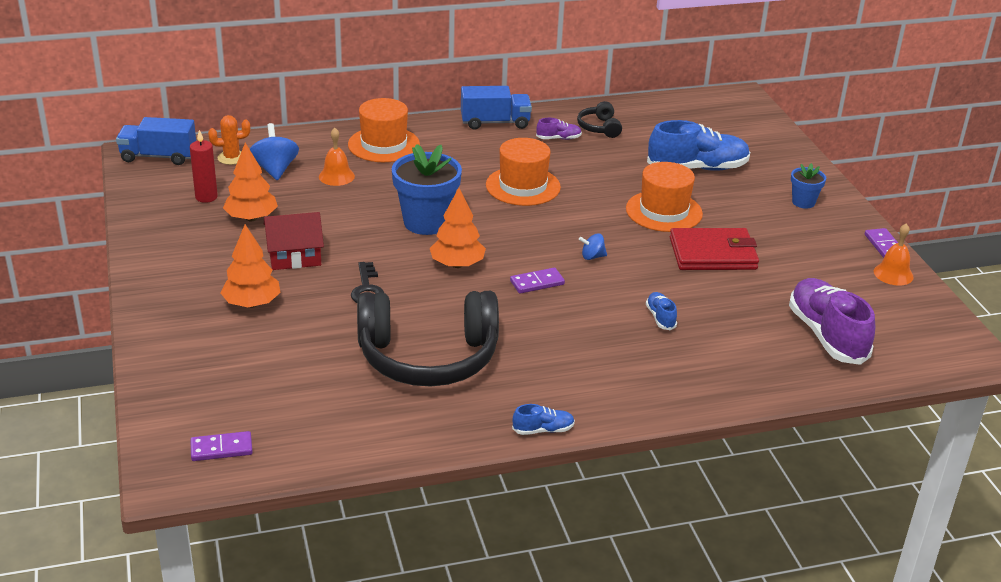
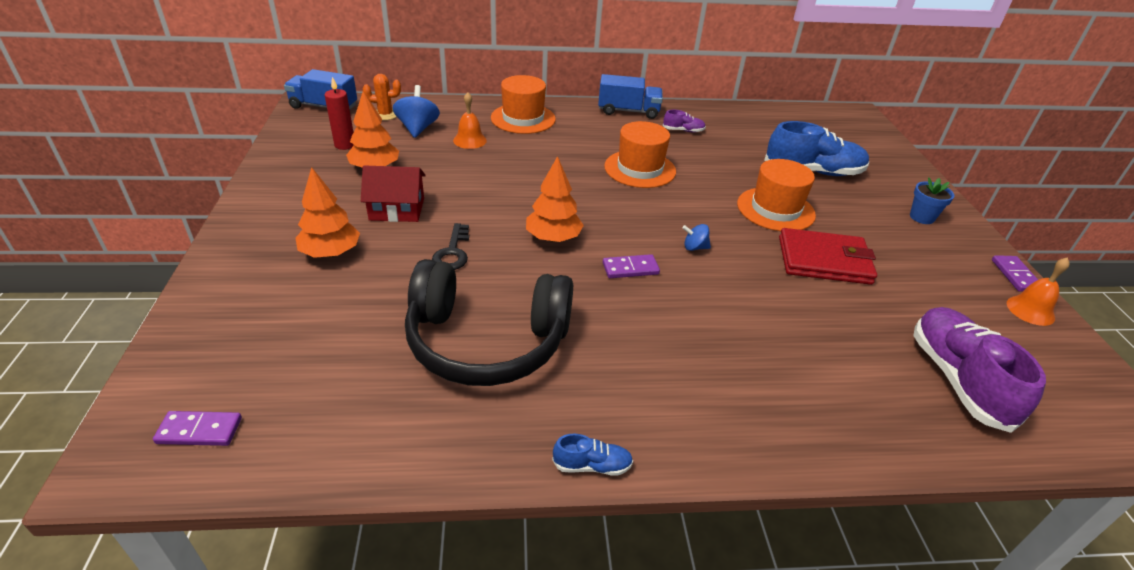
camera: 10 degrees right, 5 degrees up
blue flower pot [392,144,462,235] -> none
black headphones [577,101,622,138] -> none
blue shoe [646,292,677,330] -> none

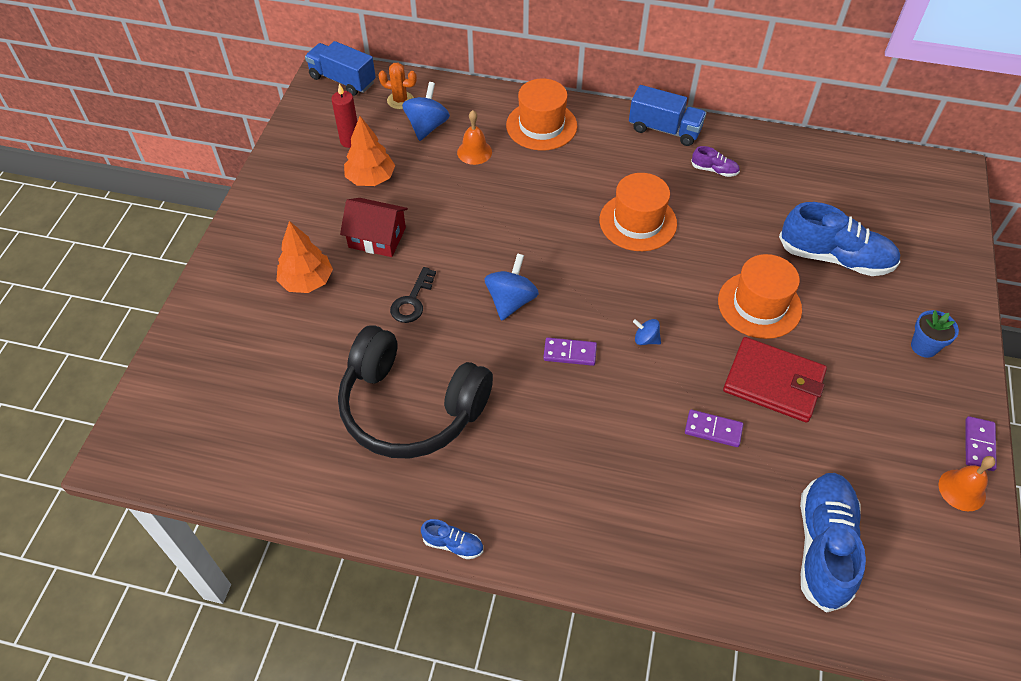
camera: 20 degrees right, 15 degrees up
purple domino [153,411,242,446] -> purple domino moved to [685,410,743,447]
orange tree [526,156,584,242] -> blue spinning top [485,253,539,321]
purple shoe [913,307,1046,433] -> blue shoe [800,473,866,613]

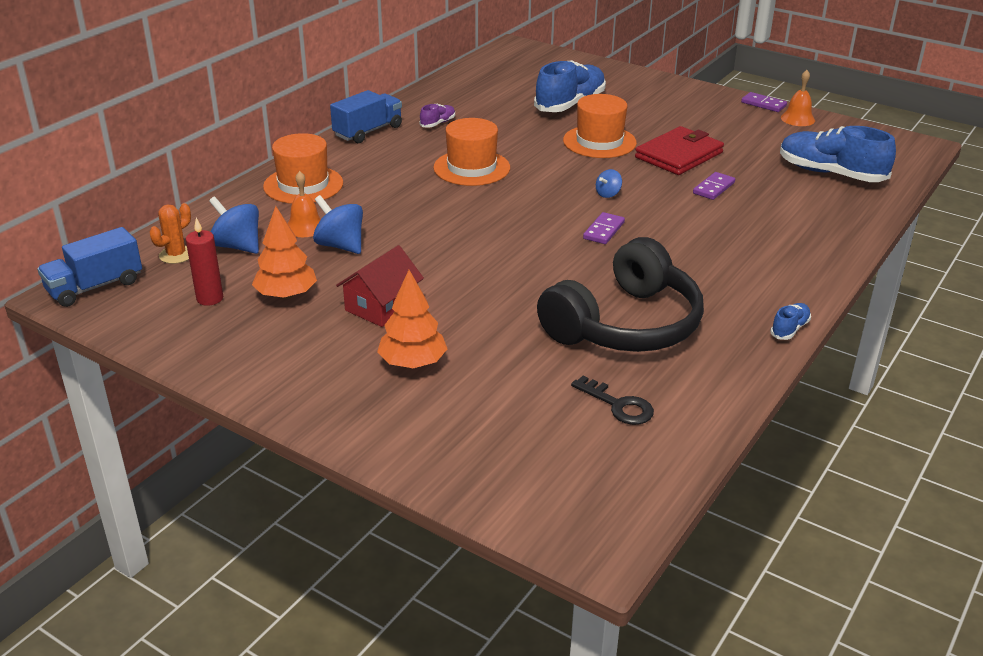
camera: 70 degrees left, 20 degrees down
black key [390,267,436,323] -> black key moved to [571,376,654,425]
blue spinning top [485,253,539,321] -> blue spinning top moved to [313,195,363,254]
blue flower pot [911,310,959,358] -> none

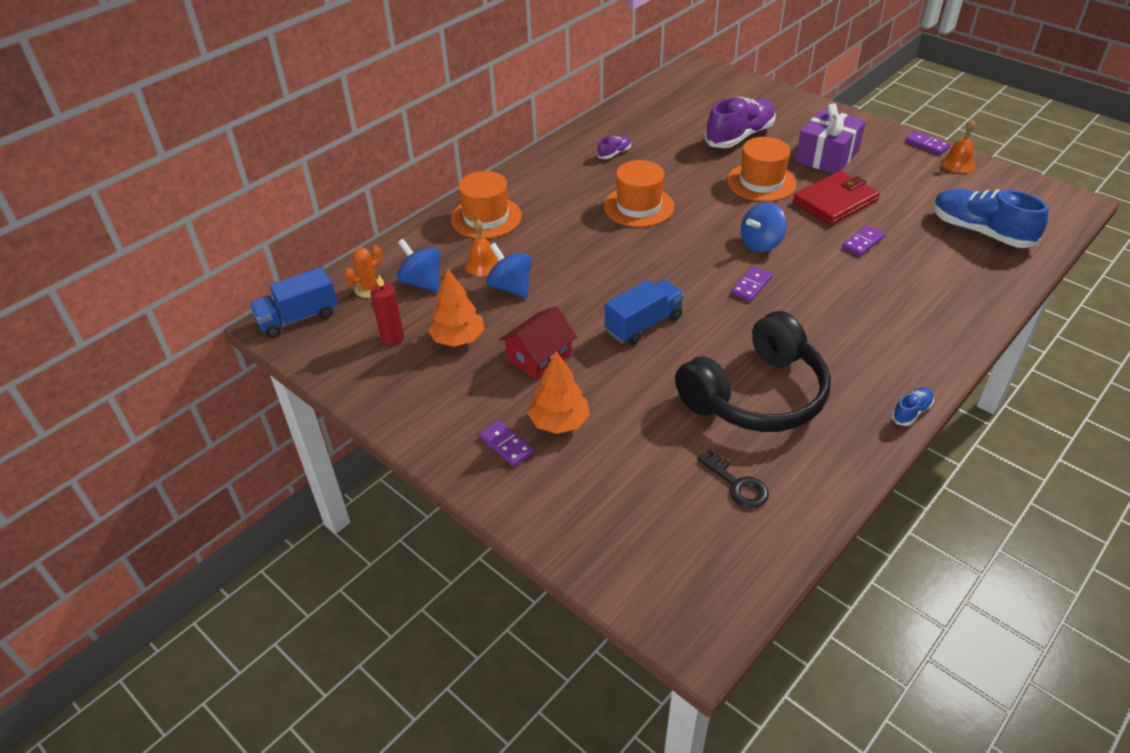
camera: 10 degrees right, 10 degrees up
blue truck [330,90,402,143] -> blue truck moved to [605,280,684,345]
blue shoe [534,60,606,112] -> purple shoe [705,97,776,148]
blue spinning top [596,169,622,198] -> blue spinning top [741,202,787,252], size x1.83
none -> purple domino [479,420,534,467]
none -> purple gift [795,103,866,174]

